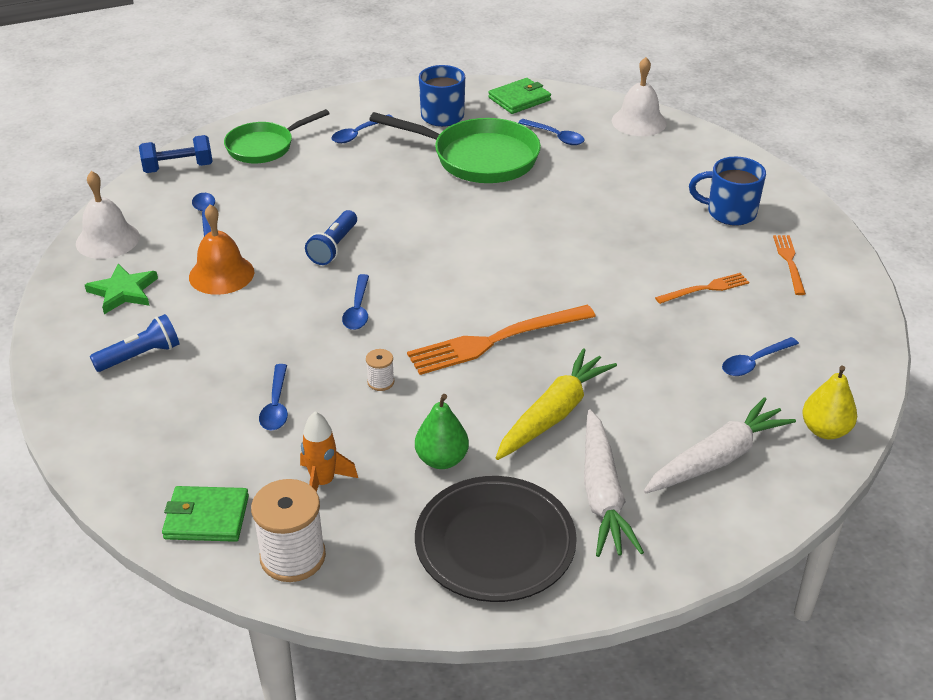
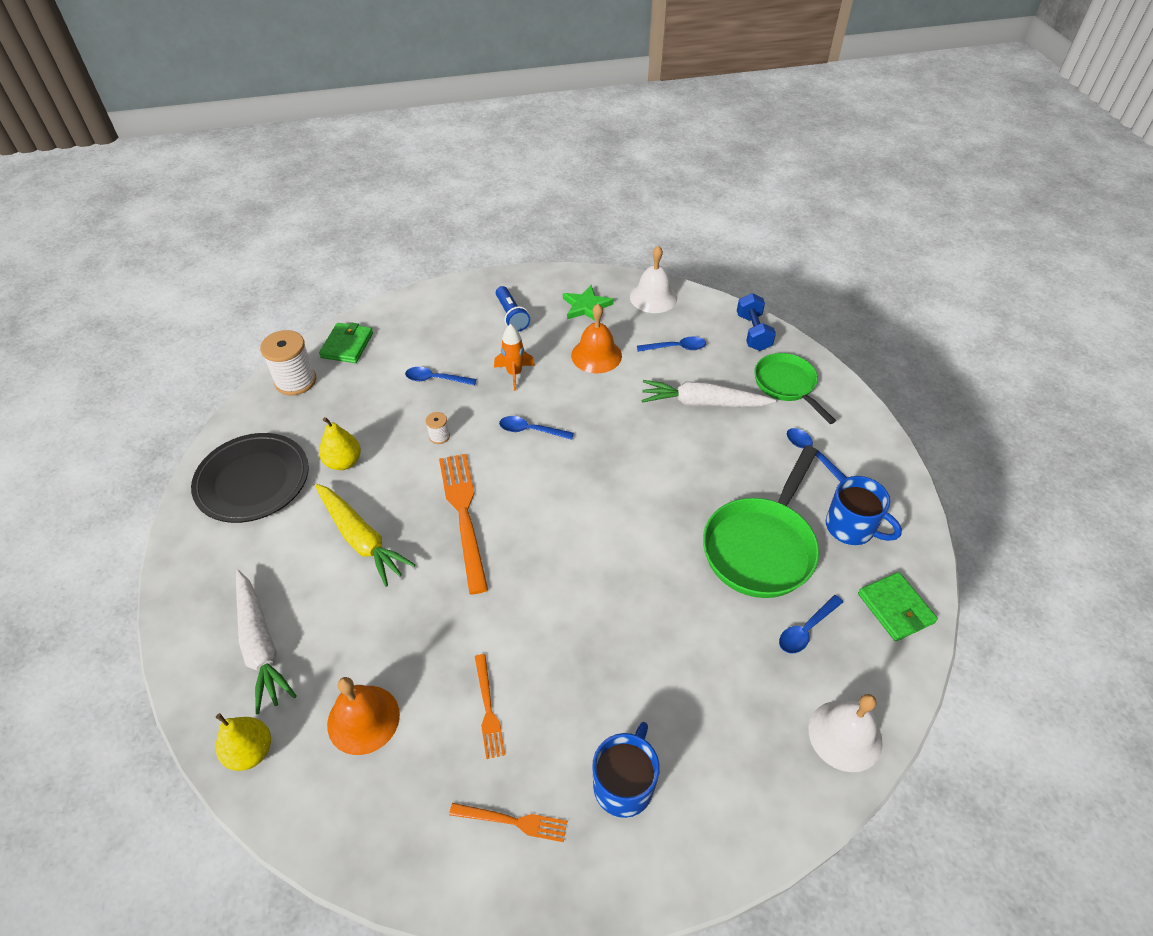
camera: 100 degrees right, 10 degrees up
orange rocket [300,411,358,492] -> orange rocket moved to [494,324,535,391]
blue flashlight [305,210,357,265] -> none
green pear [415,394,469,469] -> yellow pear [319,417,361,470]
white carrot [584,409,644,557] -> white carrot moved to [642,380,776,407]
blue spoon [722,337,799,376] -> orange bell [327,677,400,755]

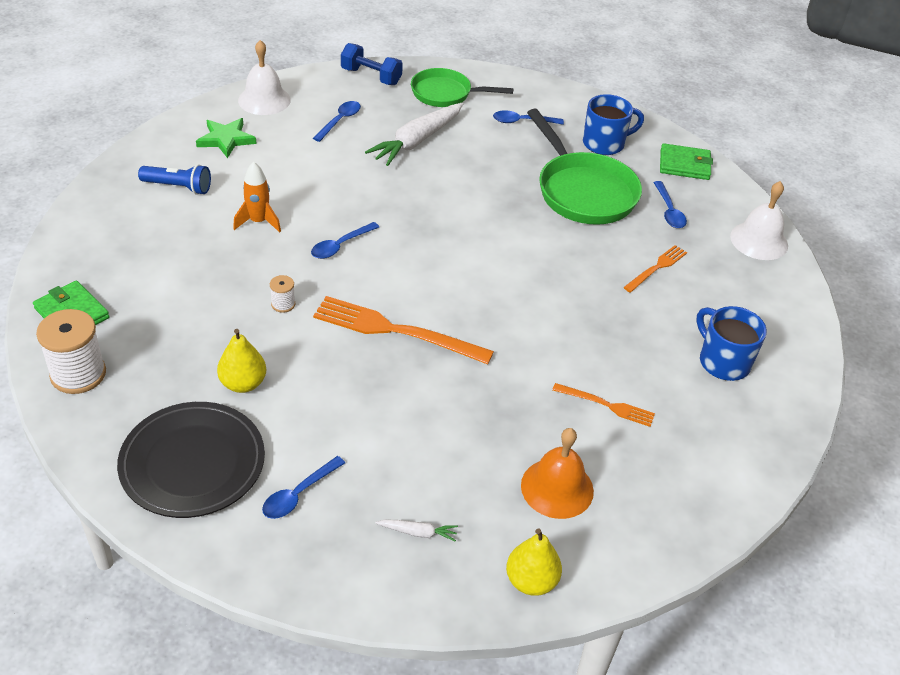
camera: 60 degrees left, 5 degrees down
white carrot [236,570,296,714] -> white carrot [375,519,458,542], size x0.44
yellow carrot [315,484,415,587] -> none
blue spoon [405,367,476,385] -> blue spoon moved to [262,456,345,519]
orange fork [449,803,567,842] -> orange fork moved to [623,245,687,292]
orange bell [571,304,622,373] -> none

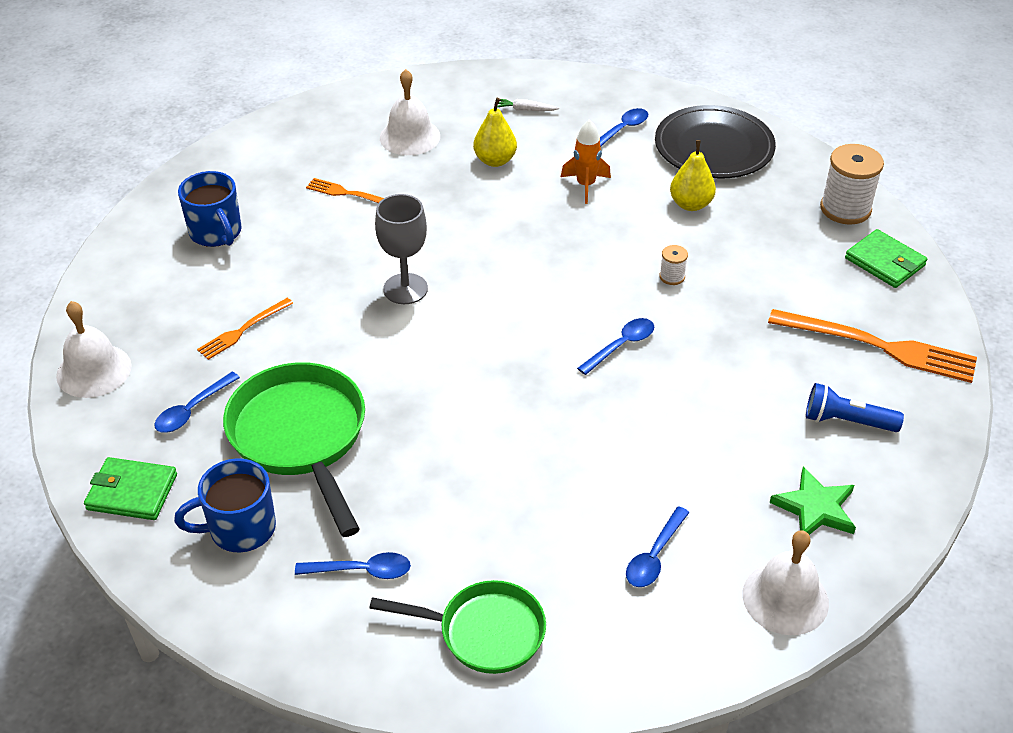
camera: 175 degrees left, 0 degrees up
orange rocket [233,162,281,232] -> orange rocket moved to [561,119,611,204]
orange fork [313,296,494,364] -> orange fork moved to [768,309,977,383]
blue dumbbell [341,43,403,85] -> none
white carrot [365,103,463,166] -> none
yellow pear [506,529,562,596] -> yellow pear moved to [473,98,517,167]
orange bell [521,428,594,519] -> white bell [380,69,440,155]
blue spoon [653,181,687,228] -> blue spoon turned 135 degrees counterclockwise [154,372,240,433]
none -> grey goblet [375,194,428,304]

